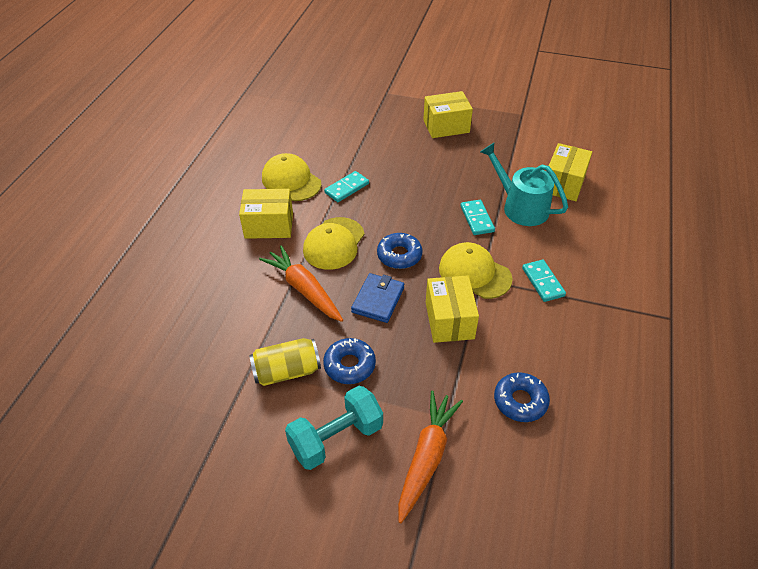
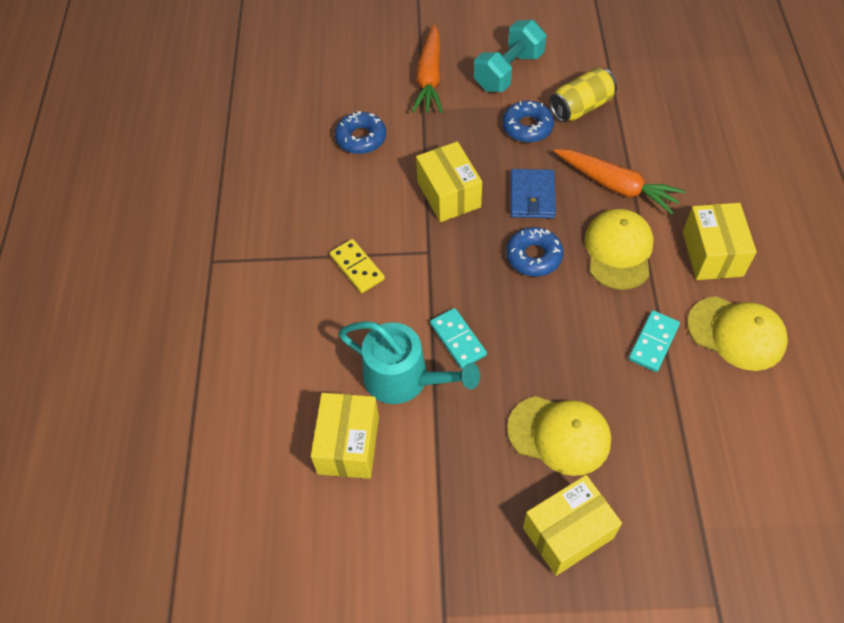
camera: 165 degrees right, 10 degrees up
yellow box [239,189,293,239] -> yellow box turned 75 degrees counterclockwise [683,203,757,280]
yellow cap [439,242,512,299] -> yellow cap moved to [507,396,611,476]
turquoise domino [522,260,566,302] -> yellow domino [330,239,385,293]

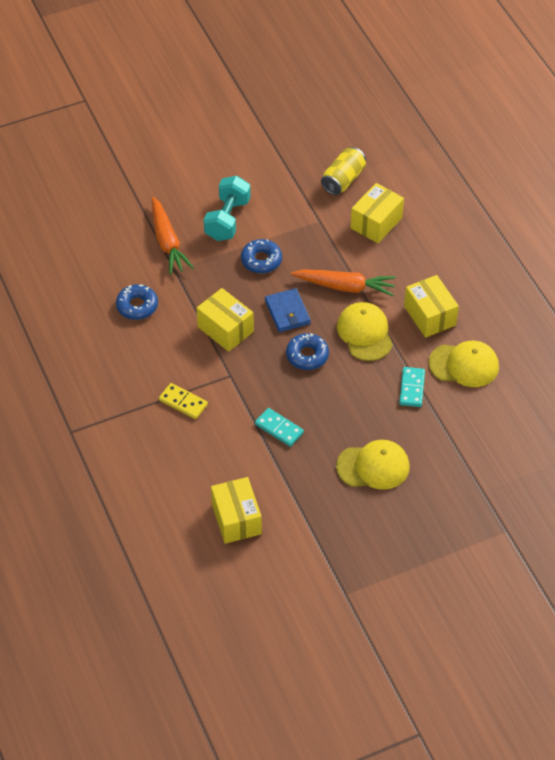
camera: 25 degrees left, 5 degrees down
turquoise watering can [338,321,480,404] -> none
yellow box [523,475,622,576] -> yellow box moved to [351,183,404,243]
yellow can [549,68,617,122] -> yellow can moved to [321,147,366,195]

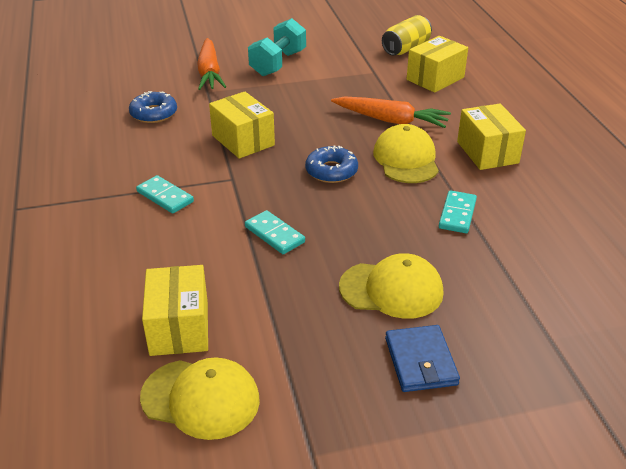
camera: 10 degrees right, 15 degrees down
yellow domino [159,383,208,419] -> turquoise domino [136,175,194,214]
blue donut [241,239,282,273] -> none
blue wallet [265,288,311,332] -> blue wallet moved to [385,325,460,392]
yellow cap [428,341,499,387] -> yellow cap moved to [140,357,260,440]

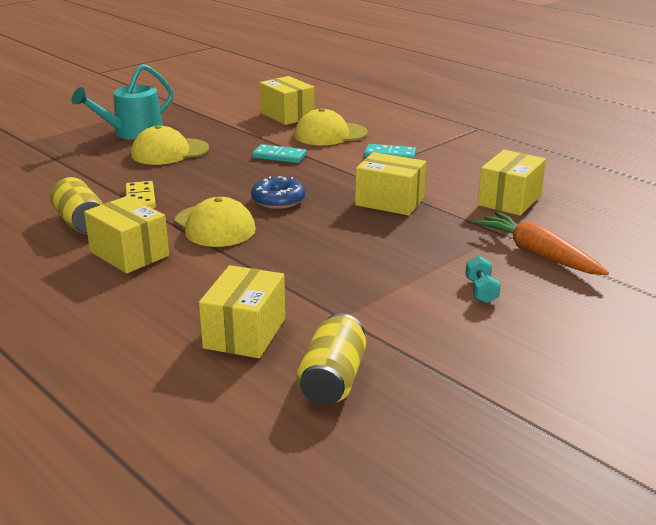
camera: 150 degrees right, 10 degrees down
blue donut [129,91,177,123] -> yellow box [478,150,546,216]
yellow cap [140,357,260,440] -> yellow cap moved to [294,108,368,145]
turquoise dumbbell [248,18,306,76] -> turquoise dumbbell [466,256,500,303], size x0.50
orange carrot [331,96,451,128] -> none
blue wallet [385,325,460,392] -> turquoise watering can [71,64,174,140]
turquoise domino [439,190,477,233] -> yellow domino [125,181,156,209]
none -> yellow can [50,177,103,234]

